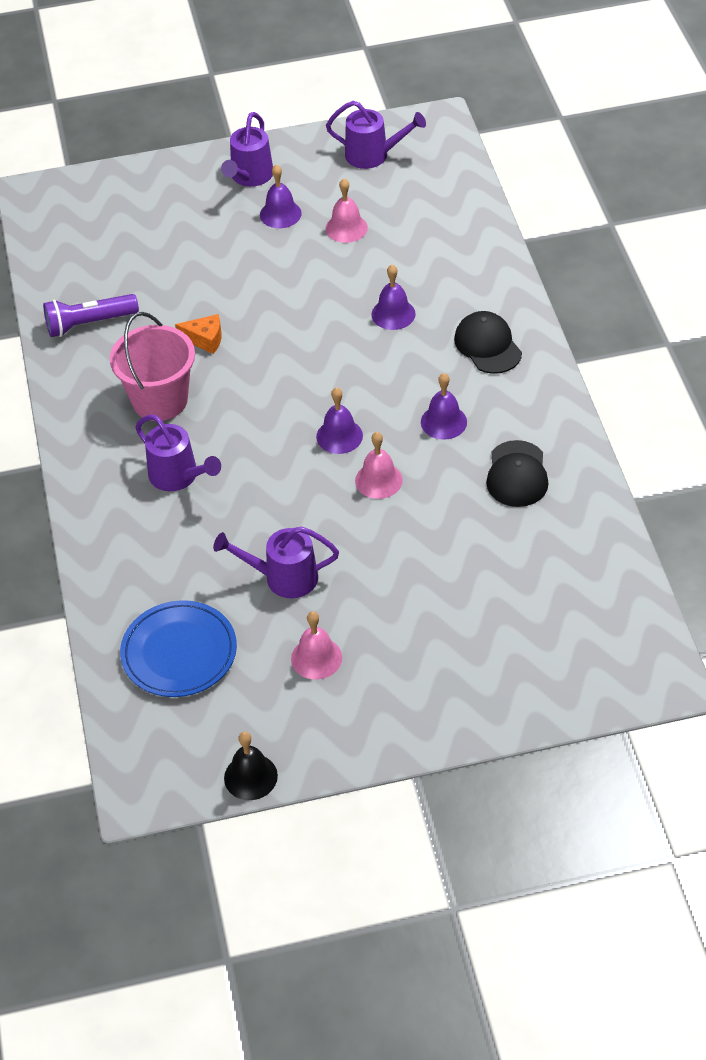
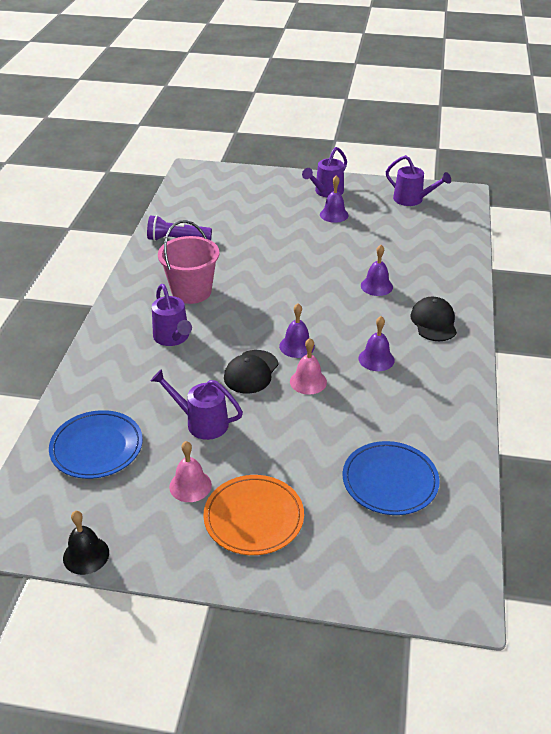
camera: 20 degrees right, 10 degrees down
orange cheese [175,314,222,354] -> none
pink bell [326,179,368,243] -> none
black cap [486,440,549,507] -> black cap moved to [224,350,279,394]
none -> orange plate [203,475,304,555]
none -> blue plate [343,441,440,515]

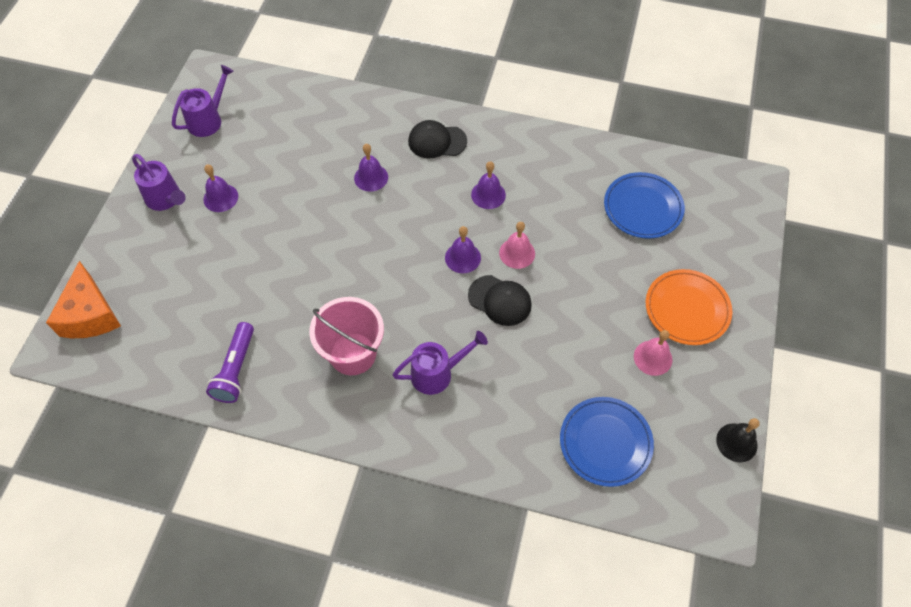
camera: 85 degrees left, 20 degrees up
purple watering can [151,369,243,440] -> none
none -> orange cheese [46,261,121,338]

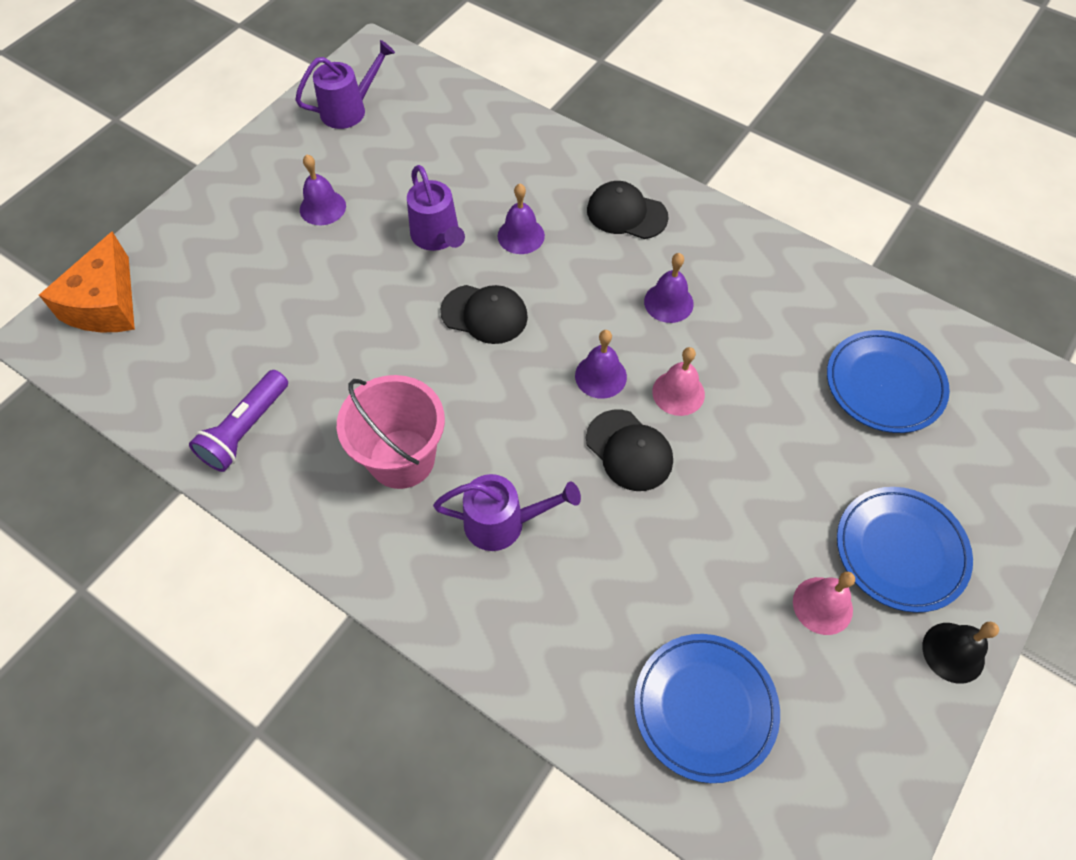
camera: 20 degrees right, 0 degrees up
purple watering can [132,154,186,211] -> purple watering can moved to [407,165,465,251]
orange plate [646,269,732,345] -> blue plate [837,487,973,613]
black bell [716,418,760,462] -> black bell moved to [922,622,999,684]
none -> black cap [440,285,528,344]

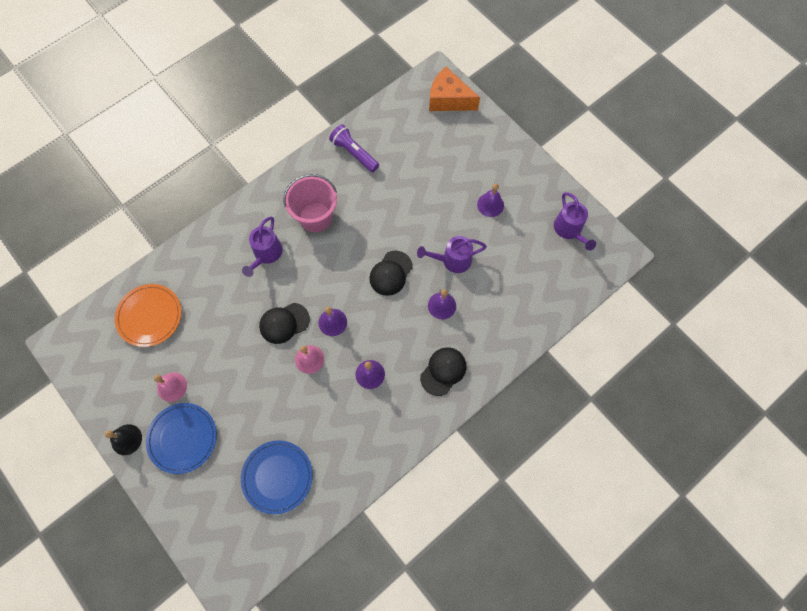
camera: 105 degrees right, 10 degrees up
blue plate [634,634,780,783] -> orange plate [115,284,181,347]

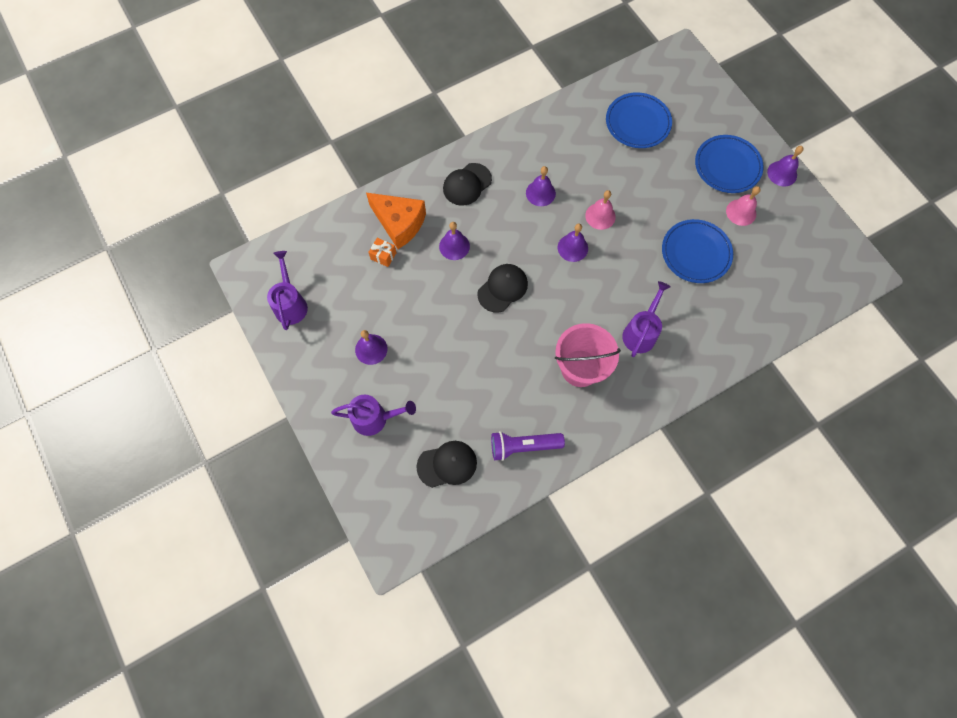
camera: 170 degrees left, 0 degrees up
black bell [105,424,142,455] -> purple bell [767,146,804,186]
orange plate [115,284,181,347] -> none
black cap [259,303,310,344] -> black cap moved to [416,441,477,488]
purple flashlight [329,124,379,172] -> purple flashlight turned 120 degrees clockwise [491,431,565,461]
purple watering can [417,236,487,273] -> purple watering can moved to [331,395,416,436]
orange cheese [429,67,480,111] -> orange cheese moved to [366,193,426,249]
none -> orange gift [368,238,397,267]
none -> blue plate [662,219,733,283]

